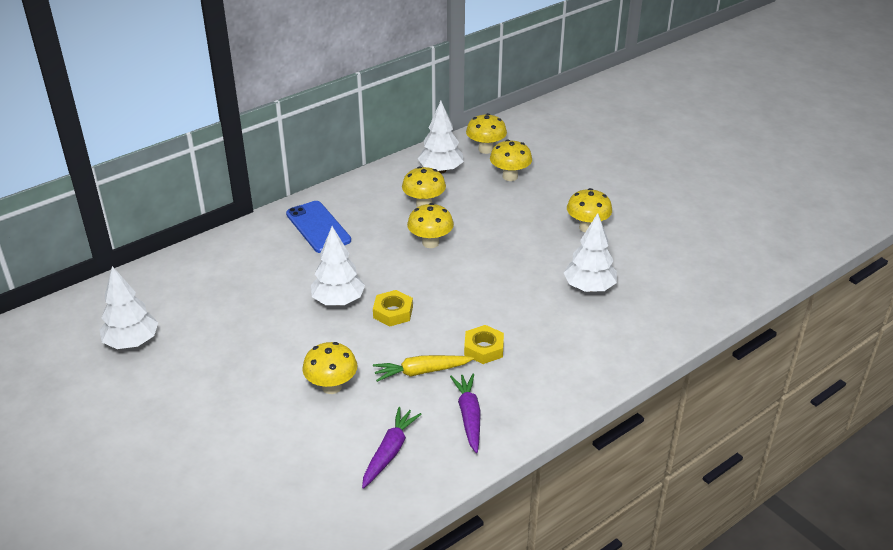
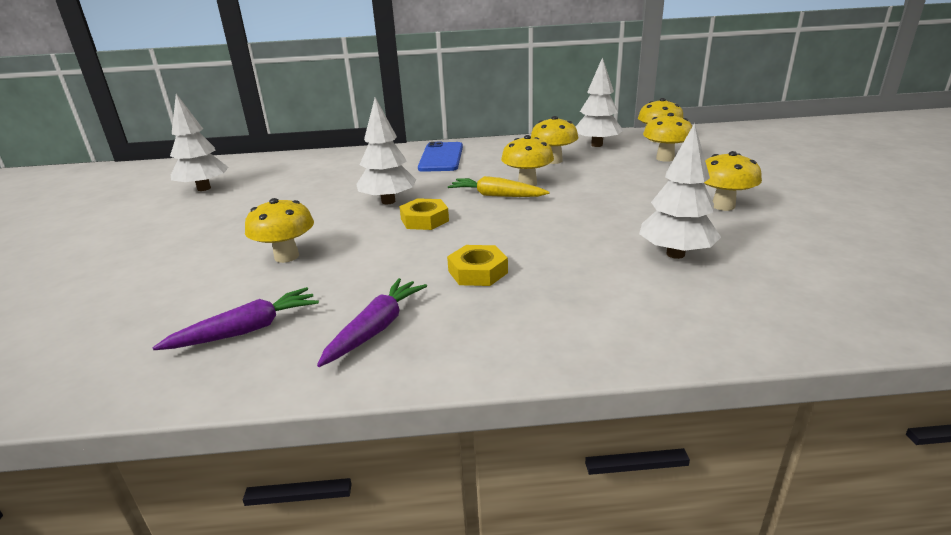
camera: 35 degrees right, 10 degrees down
yellow carrot [373,355,474,382] -> yellow carrot moved to [448,176,550,197]

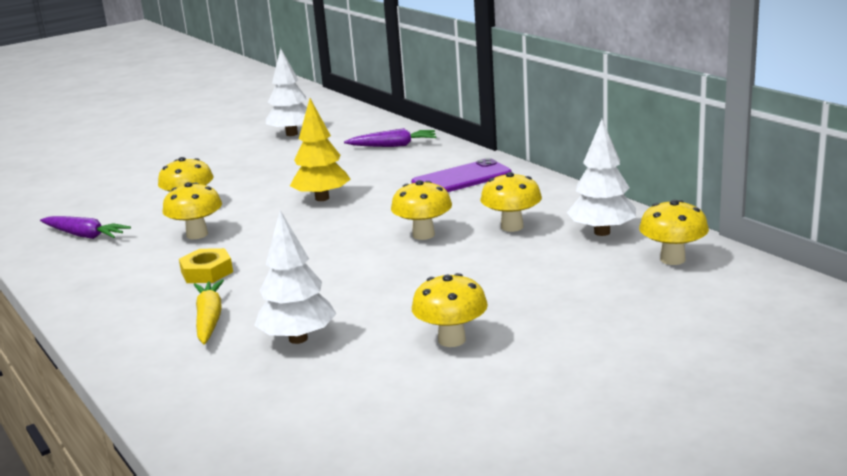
camera: 60 degrees right, 5 degrees down
purple carrot [317,278,427,367] -> purple carrot moved to [344,128,436,147]
white tree [356,97,416,204] -> yellow tree [290,98,351,201]
yellow nut [399,198,449,230] -> none
blue phone [418,142,463,172] -> purple phone [411,158,512,192]
yellow carrot [448,176,550,197] -> yellow carrot moved to [194,279,224,344]
yellow mushroom [643,113,692,162] -> yellow mushroom moved to [163,182,222,239]

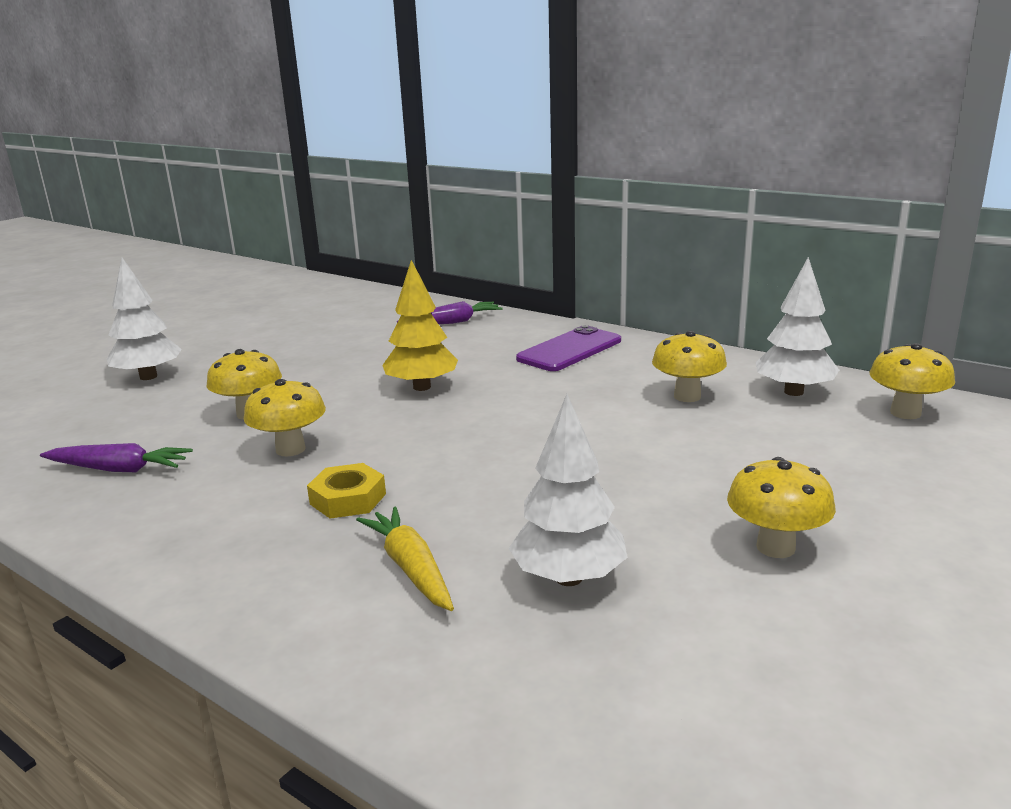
camera: 20 degrees left, 0 degrees up
white tree [266,48,307,136] -> white tree moved to [107,258,182,380]
yellow mushroom [391,180,452,240] -> none

